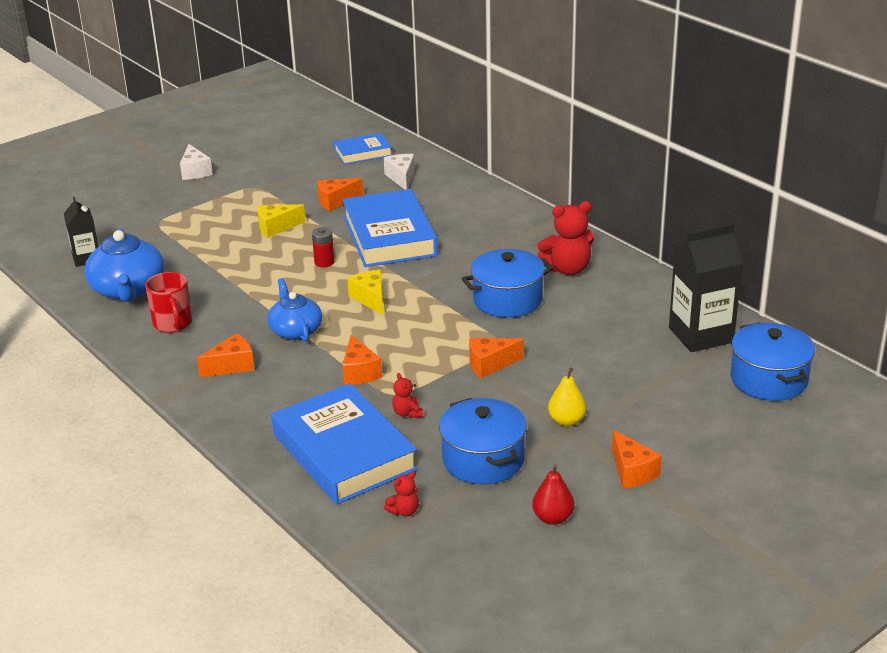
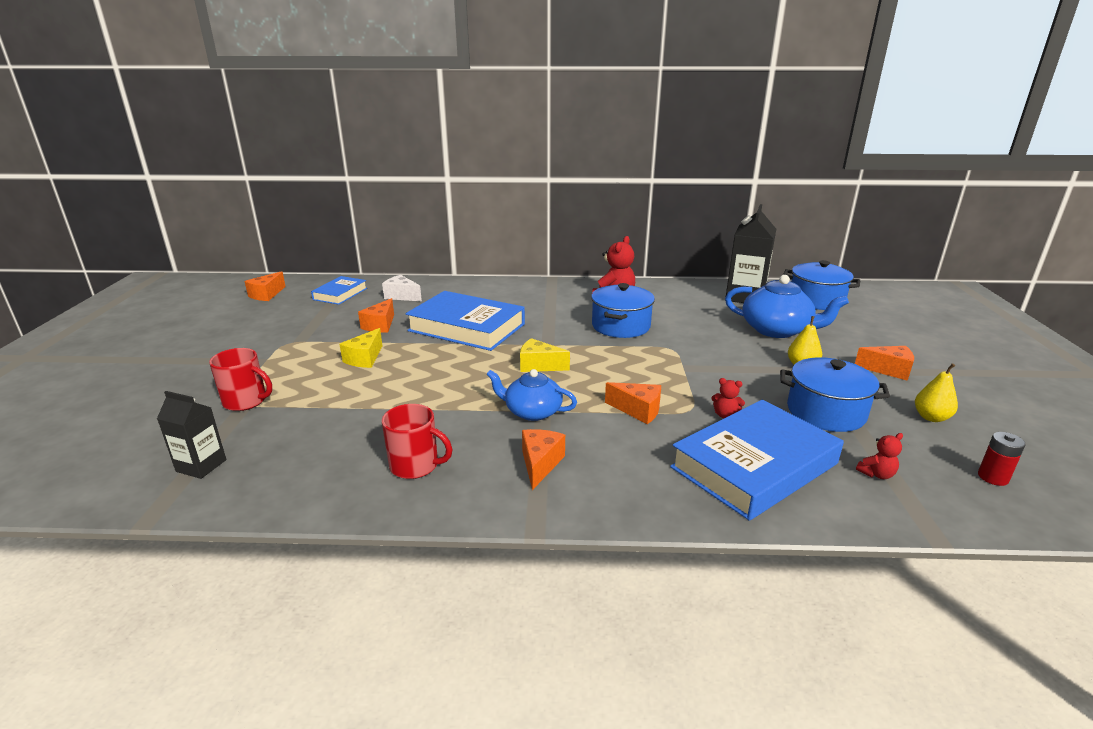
camera: 50 degrees left, 5 degrees down
blue teapot [84,228,164,302] -> blue teapot moved to [725,275,849,338]
white cheese [180,144,213,180] -> none
blue book [271,383,418,504] -> blue book turned 45 degrees counterclockwise [670,400,844,521]
red battery [312,227,335,267] -> red battery moved to [978,432,1025,486]
red teddy bear [384,471,419,517] -> red teddy bear turned 60 degrees clockwise [856,433,903,479]
orange cheese [469,338,524,378] -> orange cheese moved to [244,271,286,301]
red pear [532,464,574,525] -> yellow pear [915,363,958,422]
none -> red mug [209,348,272,411]

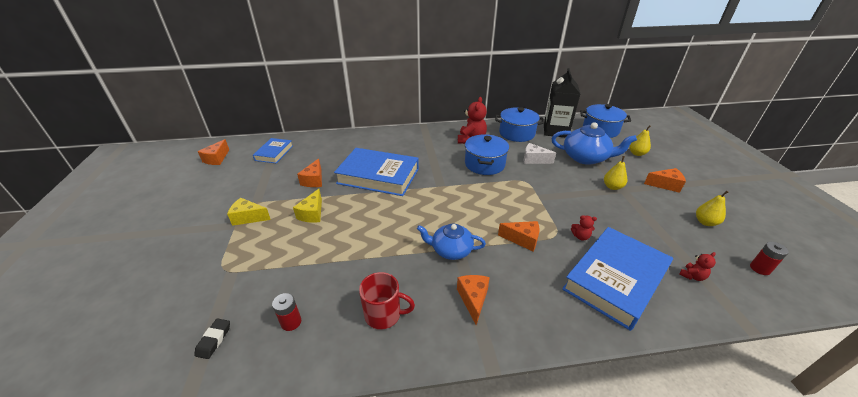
camera: 10 degrees left, 10 degrees up
black carton [157,391,226,479] -> black eraser [194,318,230,359]
red mug [209,348,272,411] -> none
white cheese [382,275,422,301] -> white cheese moved to [524,143,556,164]
yellow cheese [520,338,570,372] -> yellow cheese moved to [227,198,271,226]
blue pot [780,357,890,432] -> blue pot moved to [495,107,544,142]
none -> red battery [272,293,301,331]
none -> yellow pear [629,125,651,156]

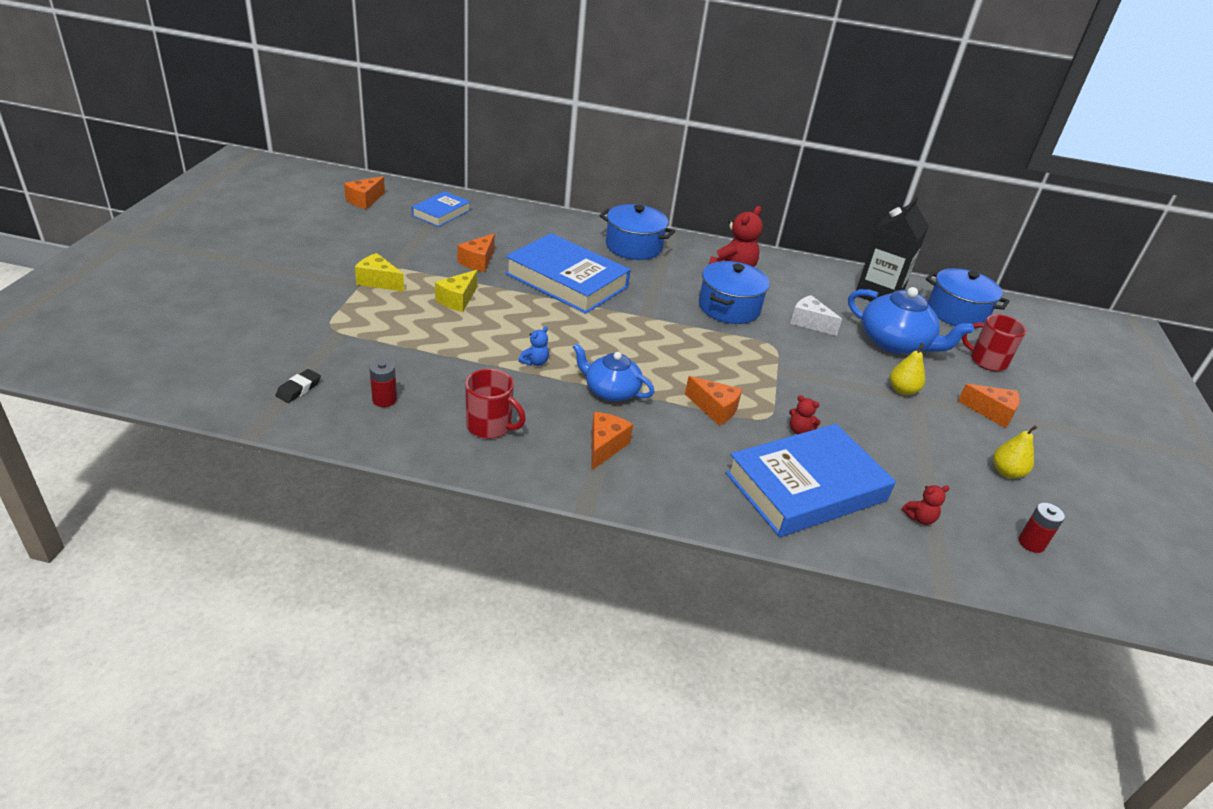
camera: 15 degrees right, 0 degrees up
blue pot [495,107,544,142] -> blue pot moved to [599,204,675,260]
yellow pear [629,125,651,156] -> red mug [962,314,1026,371]
none -> blue teddy bear [519,326,549,366]

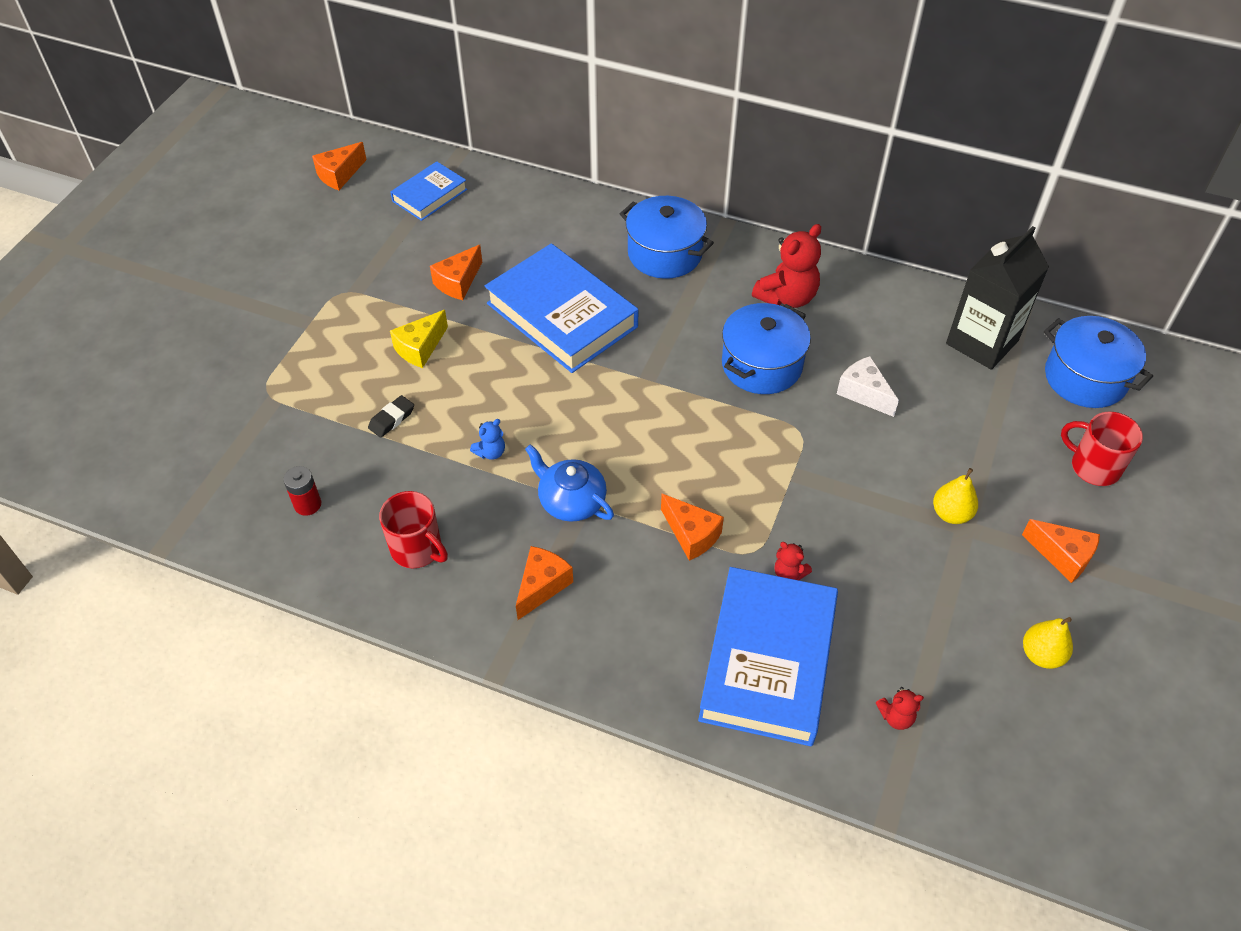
camera: 15 degrees right, 15 degrees up
black eraser [275,369,321,403] -> black eraser moved to [368,395,414,438]
yellow cheese [355,253,404,292] -> none
blue book [726,424,896,537] -> blue book turned 60 degrees counterclockwise [698,567,838,746]
blue teapot [848,287,974,354] -> none
red battery [1019,503,1065,553] -> none

